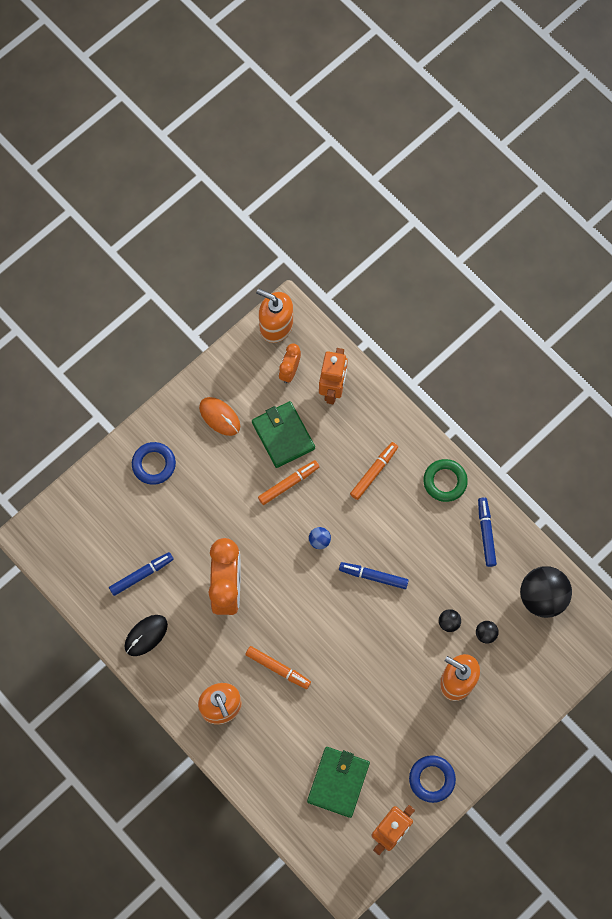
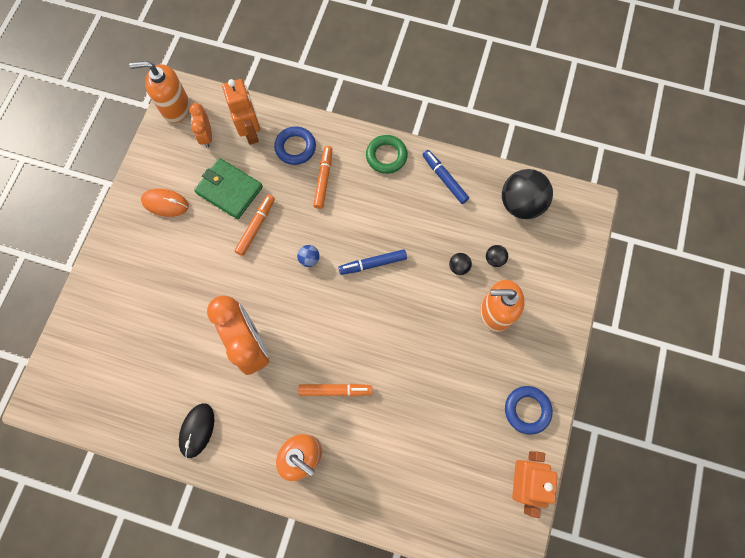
camera: 30 degrees left, 0 degrees up
blue marker [109,552,174,596] -> none
blue ring [132,442,176,485] -> blue ring moved to [274,126,316,165]
green wallet [307,747,370,818] -> none

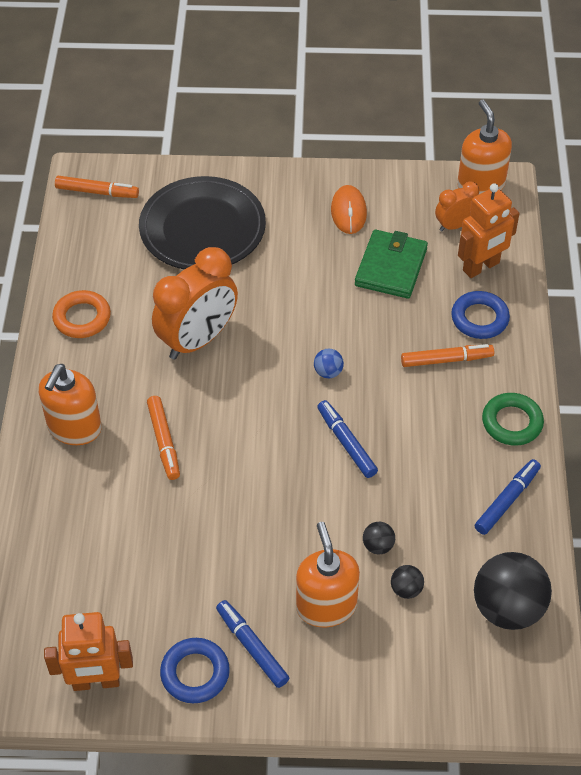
camera: 75 degrees right, 20 degrees down
black mouse [179,403,214,458] -> orange ring [52,290,111,338]
orange marker [235,194,275,256] -> orange marker moved to [55,176,139,198]
none -> black plate [139,176,266,270]
none -> blue marker [216,600,289,688]

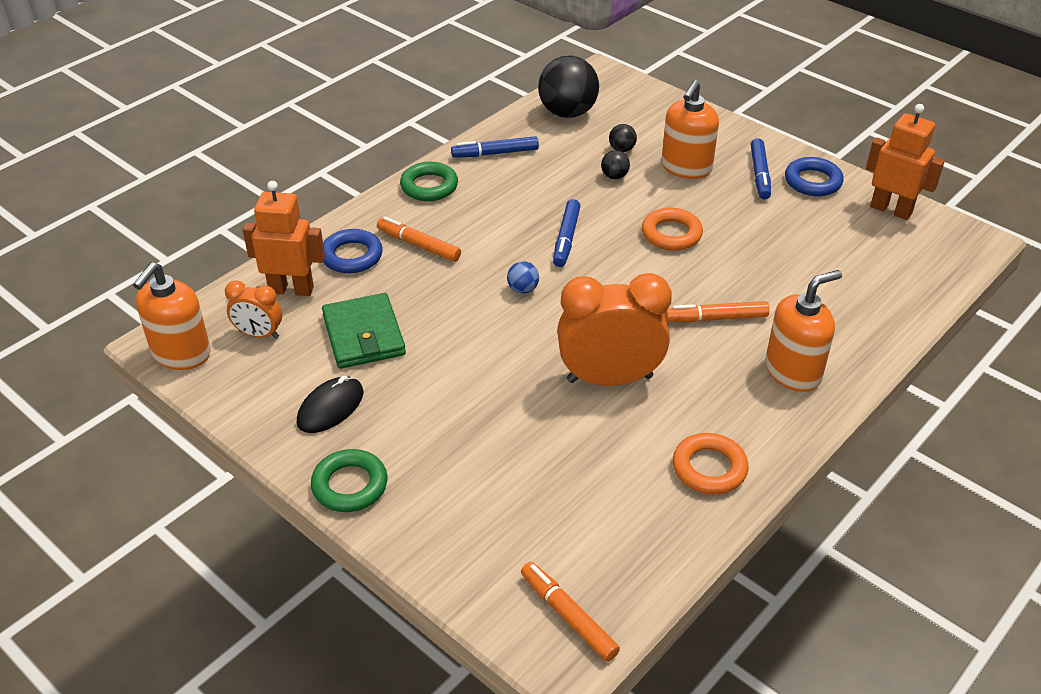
camera: 140 degrees left, 10 degrees down
black plate [139,176,266,270] -> none
orange marker [147,396,180,480] -> orange marker turned 120 degrees counterclockwise [665,301,770,322]
orange mouse [331,185,367,234] -> black mouse [297,376,364,433]
green wallet [355,229,428,299] -> green wallet turned 75 degrees counterclockwise [322,293,406,369]
none -> green ring [311,449,388,512]
none -> orange ring [642,208,703,251]

